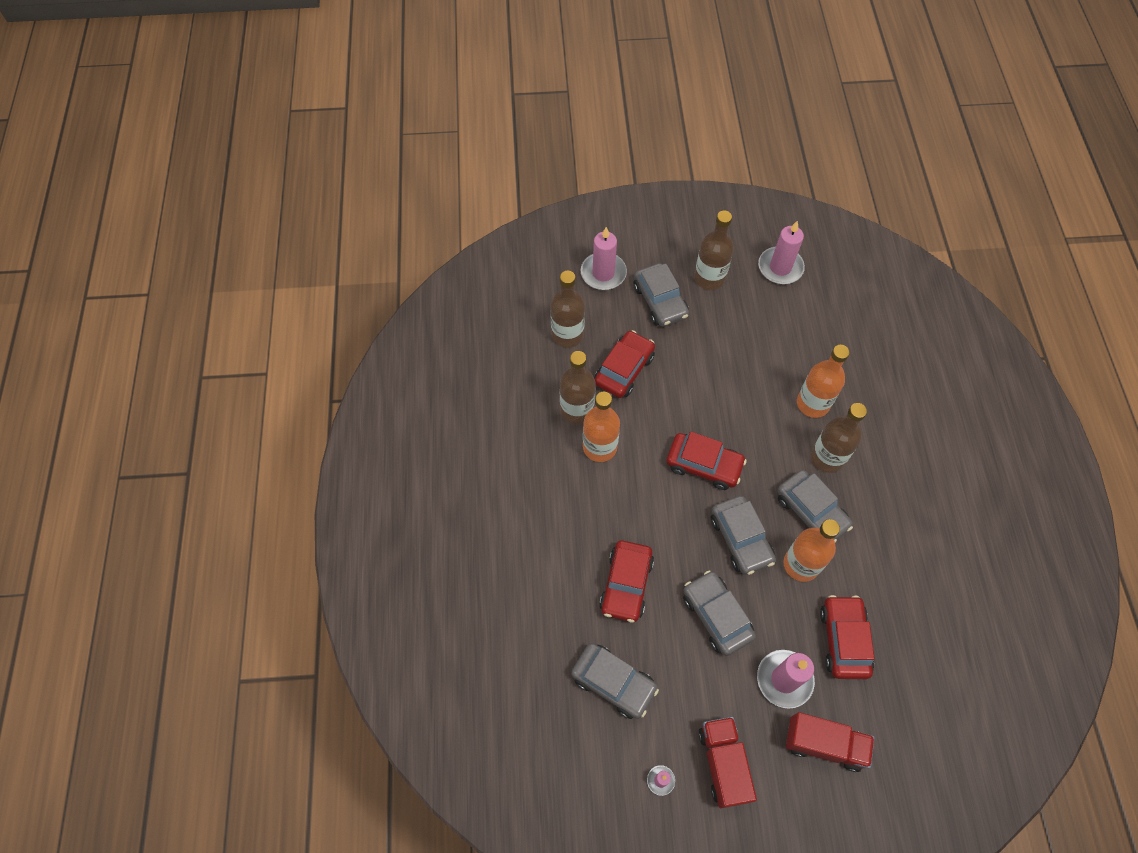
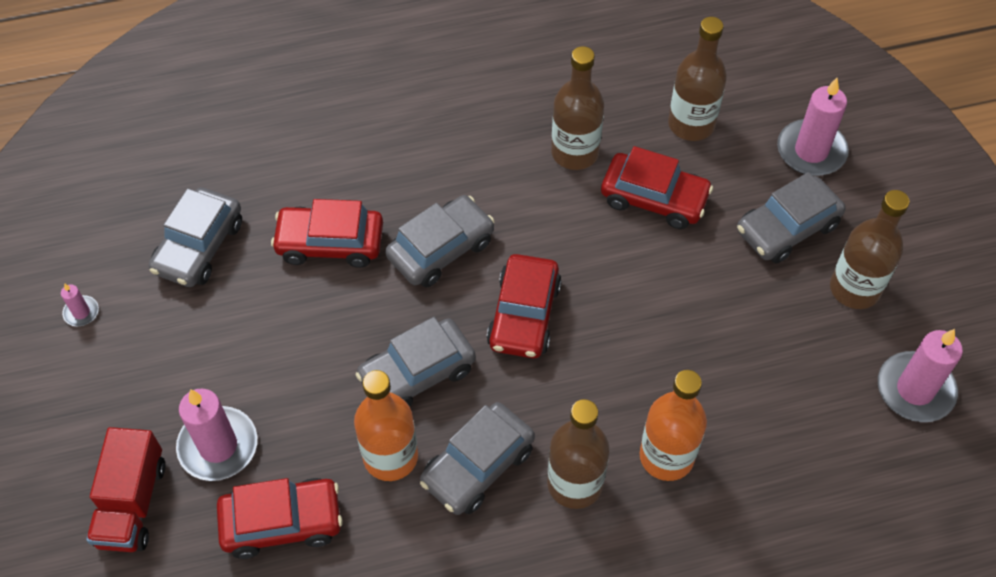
camera: 80 degrees right, 5 degrees down
orange bottle [583,391,620,462] -> none
grey car [683,571,756,656] -> grey car moved to [385,195,495,287]
red truck [698,717,757,808] -> none

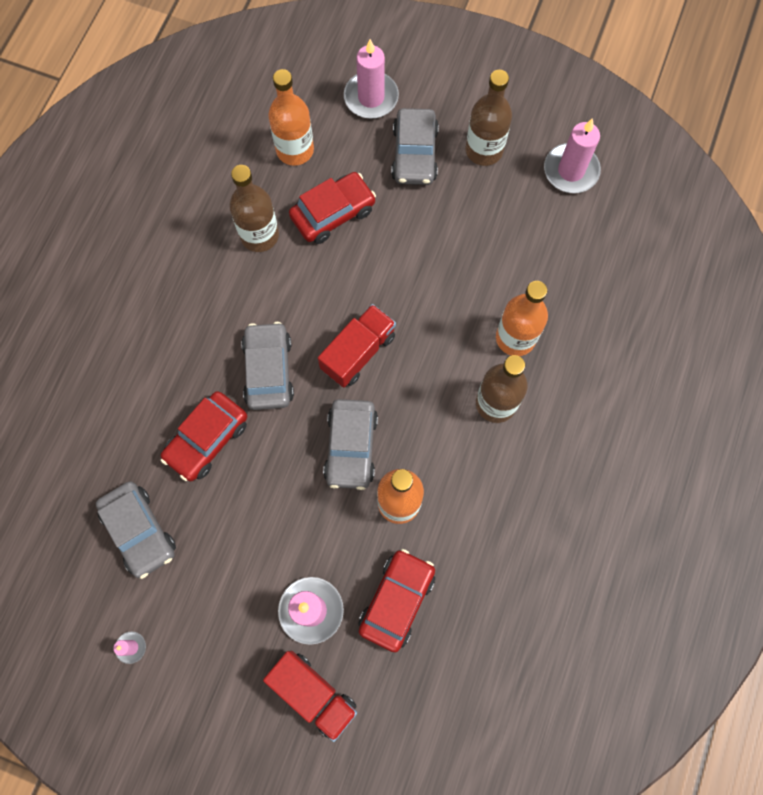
camera: 55 degrees left, 15 degrees up
grey car [420,402,535,515] -> none
red car [487,254,562,358] -> red truck [318,304,396,388]
brown bottle [668,17,727,141] -> orange bottle [268,69,314,166]

